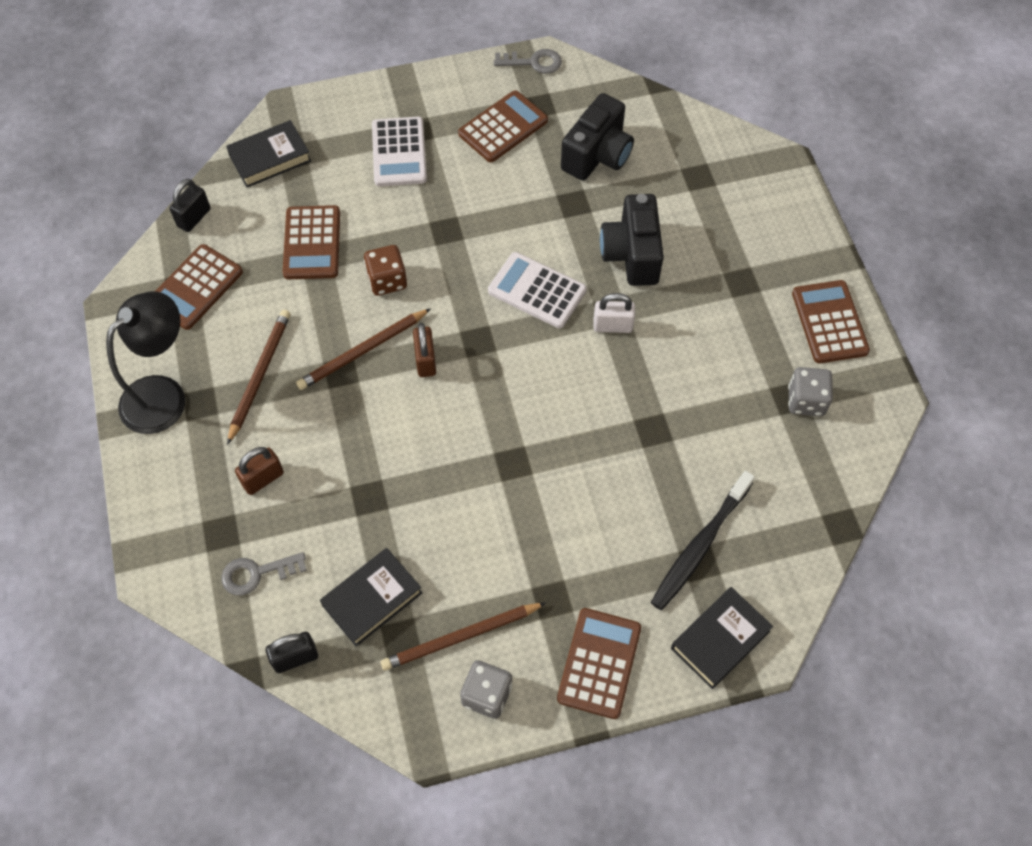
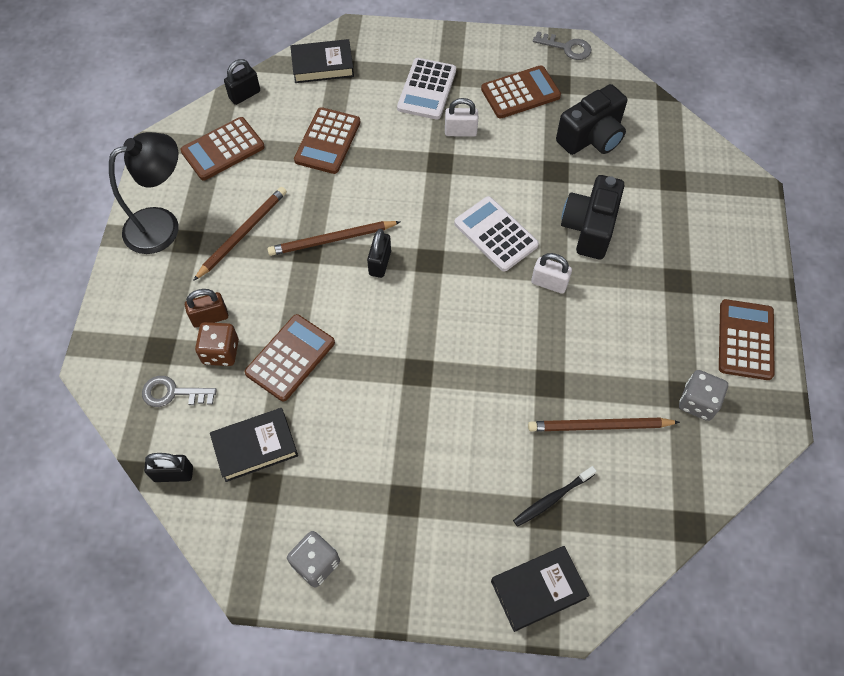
camera: 20 degrees right, 0 degrees up
brown dice [364,245,407,296] -> brown dice moved to [195,322,239,366]
brown pencil [380,603,546,671] -> brown pencil moved to [528,418,680,432]
brown padlock [413,323,436,377] -> black padlock [367,229,391,278]
brown calculator [557,608,641,719] -> brown calculator moved to [245,314,335,401]
black toothbrush [651,471,755,610] -> black toothbrush [513,466,597,527], size x0.62
none -> white padlock [445,98,478,137]

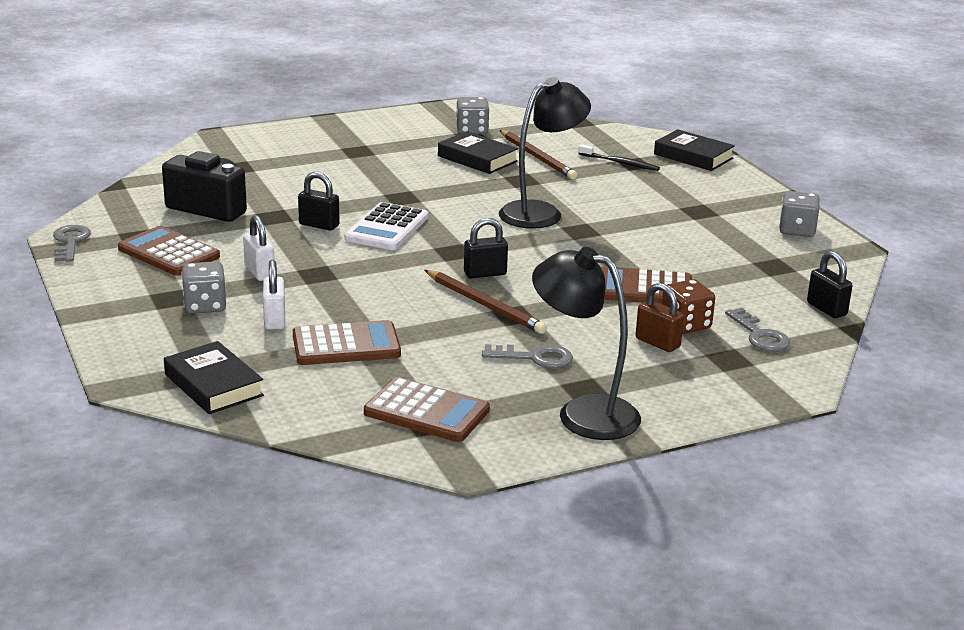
camera: 120 degrees left, 35 degrees down
brown pencil [193,187,287,281] -> grey key [482,344,573,368]
black book [210,408,298,482] -> black book moved to [438,131,518,174]
black padlock [224,59,260,105] -> black padlock moved to [298,172,340,230]
white calculator [397,58,456,119] -> grey dice [181,261,226,314]
white padlock [531,253,572,294] -> white padlock moved to [263,260,285,330]
black camera [561,175,624,259] -> none
brown calculator [719,299,775,380] -> none
none -> black lamp [499,77,591,229]

